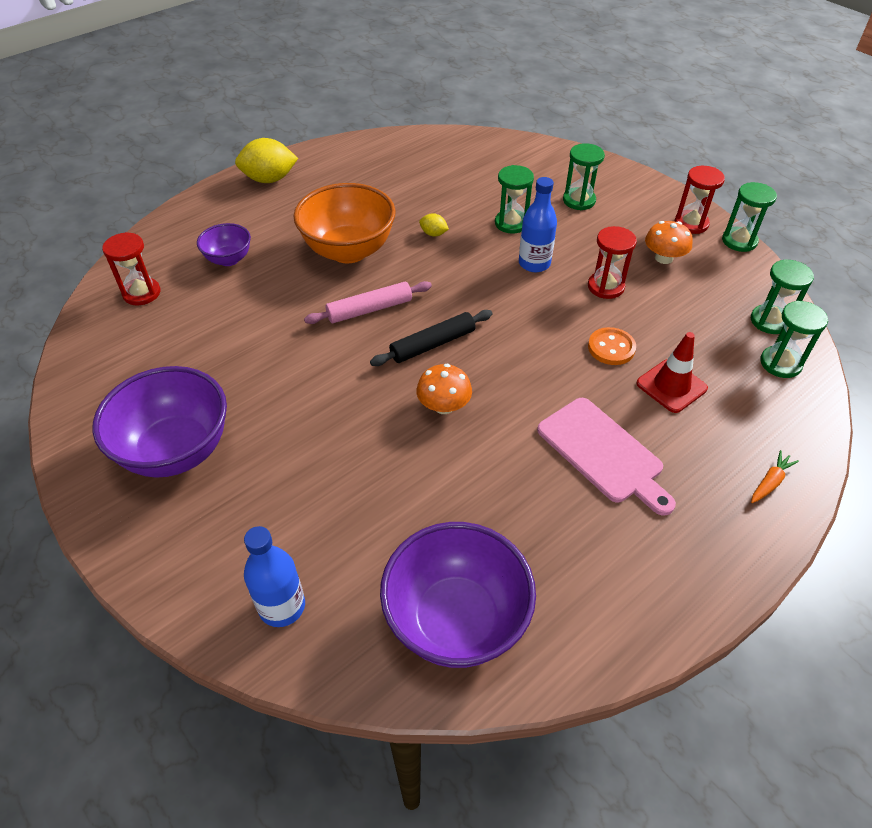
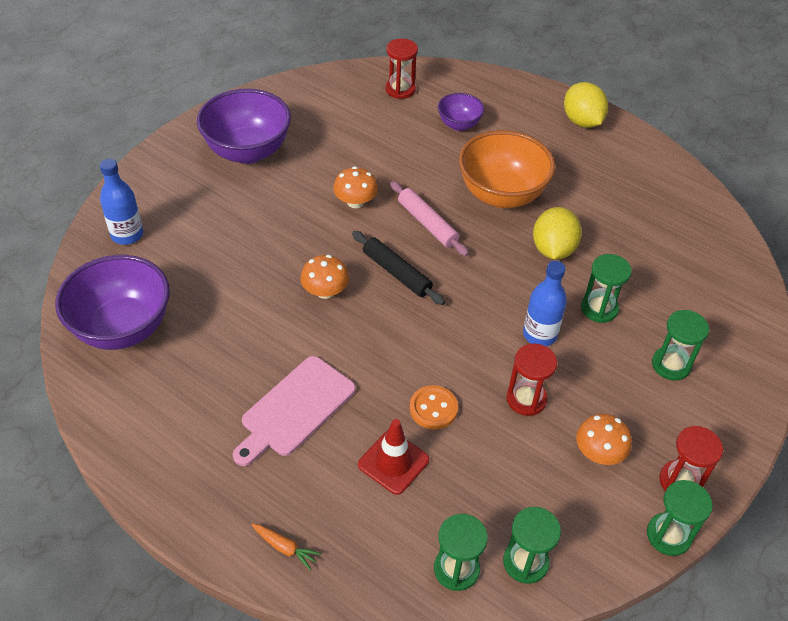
camera: 75 degrees right, 0 degrees up
yellow lemon [419,213,449,236] -> yellow lemon [533,207,582,260], size x2.07
none -> orange mushroom [333,166,378,208]

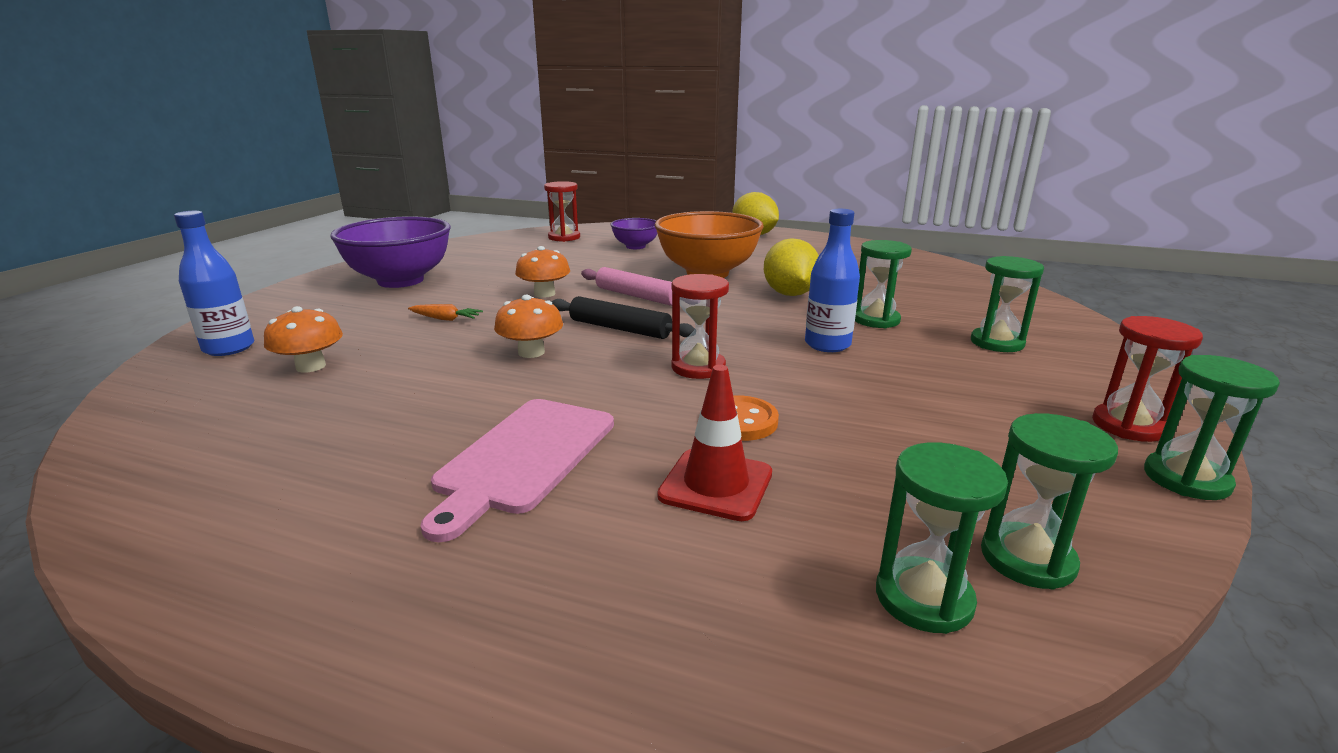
camera: 15 degrees left, 25 degrees down
purple bowl [55,255,170,350] -> none
orange carrot [252,524,321,570] -> orange carrot moved to [408,304,483,321]
red hourglass [507,343,557,416] -> red hourglass moved to [671,274,729,379]
orange mushroom [576,414,632,465] -> orange mushroom moved to [264,306,343,373]

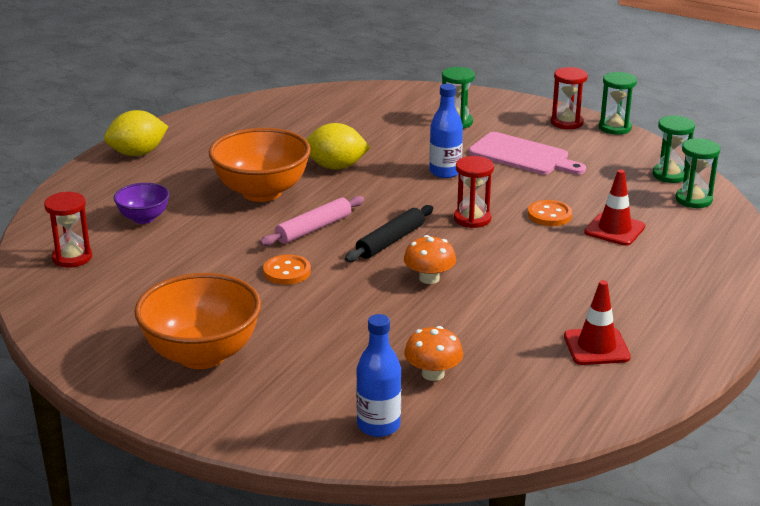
camera: 80 degrees left, 5 degrees up
purple bowl [330,216,451,288] -> orange bowl [134,273,261,369]
orange carrot [408,304,483,321] -> none
pink cutting board [421,399,614,542] -> pink cutting board moved to [469,132,586,175]
orange mushroom [515,246,570,298] -> orange button [263,255,311,285]
green hourglass [855,240,912,328] -> none
none -> red traffic cone [564,280,631,365]

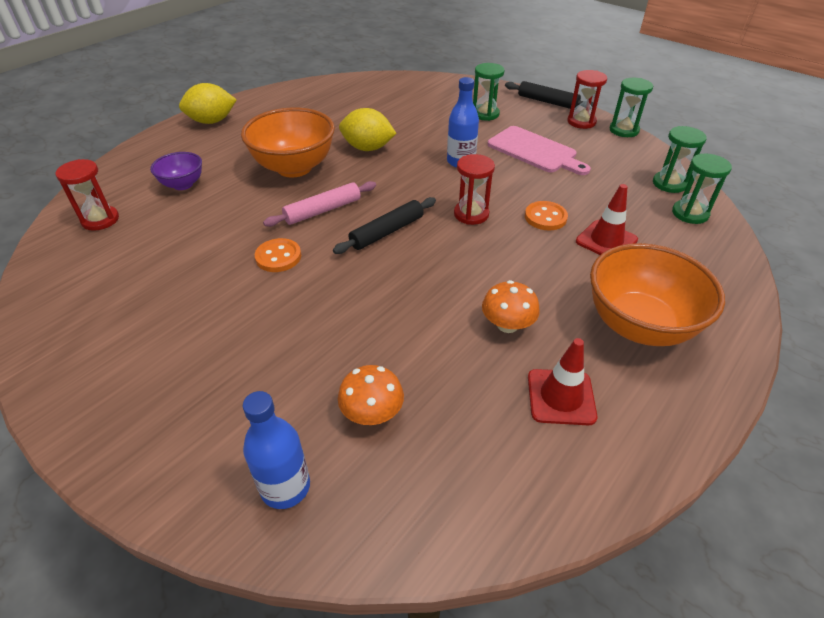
camera: 10 degrees right, 15 degrees up
orange bowl [134,273,261,369] -> orange bowl moved to [590,243,725,346]
orange mushroom [404,235,456,284] -> orange mushroom moved to [482,280,540,333]
none -> black rolling pin [505,81,593,109]

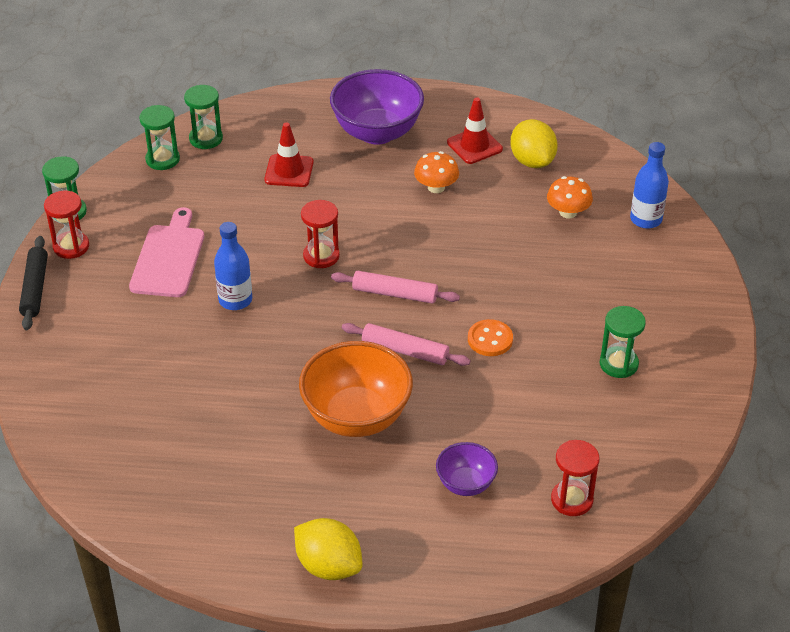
camera: 125 degrees left, 0 degrees up
black rolling pin [333,197,436,254] -> pink rolling pin [331,271,460,304]
yellow lemon [339,108,397,151] -> yellow lemon moved to [510,119,558,168]
green hourglass [473,63,505,121] -> green hourglass moved to [600,306,646,378]
orange button [525,201,568,230] -> none
orange bowl [590,243,725,346] -> purple bowl [330,69,424,145]

